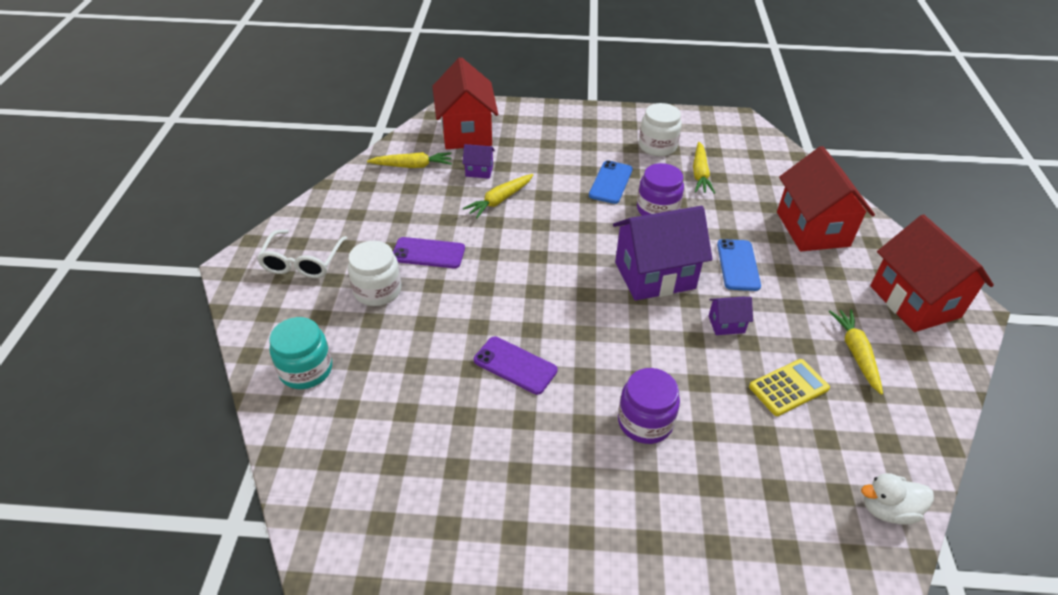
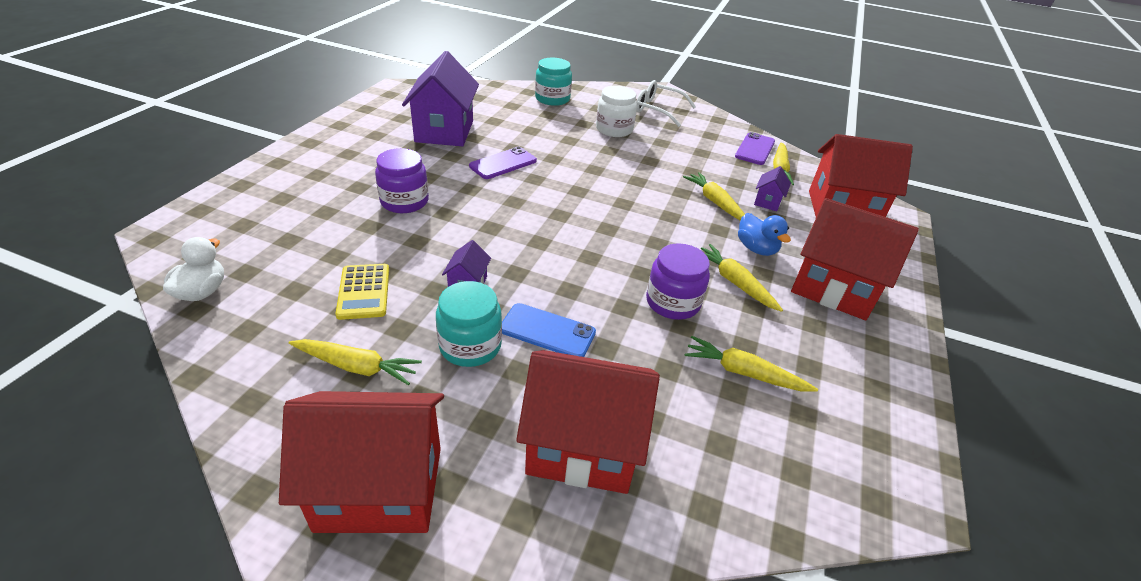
camera: 105 degrees right, 5 degrees down
purple phone [393,237,465,268] -> purple phone moved to [735,132,775,165]
blue phone [589,161,633,204] -> yellow carrot [701,244,783,312]
purple house [613,206,713,301] -> purple house moved to [402,51,479,146]
white jar [639,103,682,156] -> none
none -> turquoise jar [436,281,502,367]
none -> blue duck [738,213,791,256]
none -> red house [791,198,919,320]

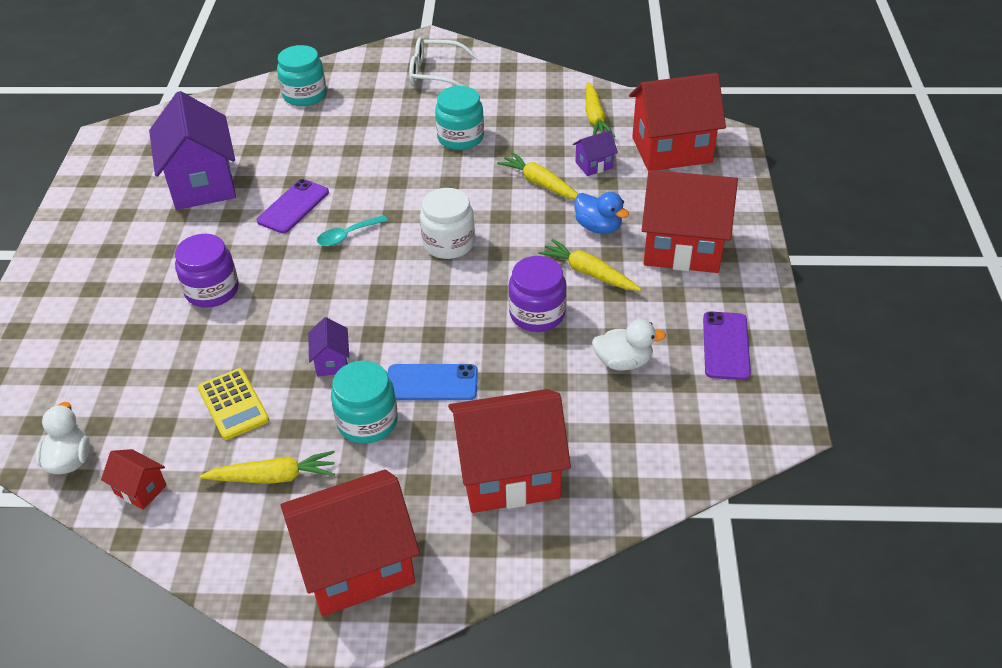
camera: 15 degrees left, 5 degrees up
white jar [596,86,637,137] -> white jar moved to [420,188,475,259]
yellow carrot [685,336,818,391] -> white duck [592,319,666,370]
purple phone [735,132,775,165] -> purple phone moved to [703,311,751,380]
purple house [754,166,791,211] -> purple house turned 60 degrees clockwise [573,130,618,176]
none -> red house [101,449,167,510]
none -> turquoise spoon [317,215,388,246]
none -> turquoise jar [435,86,484,150]

